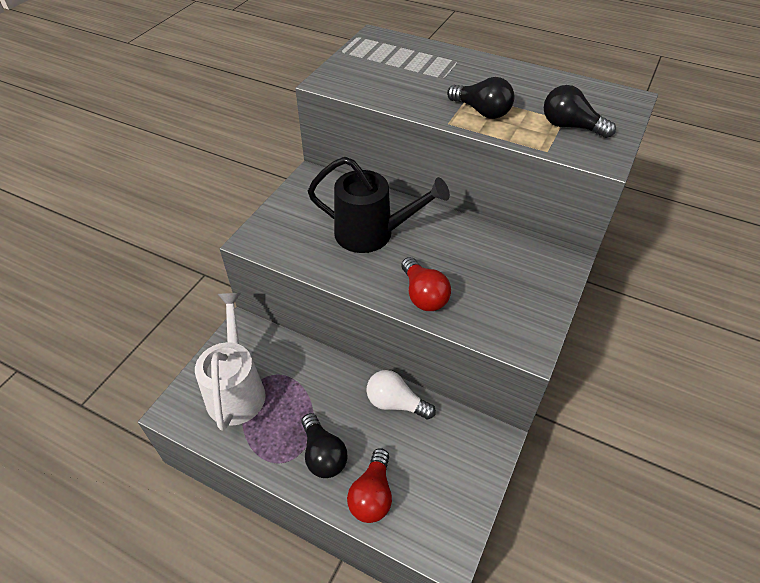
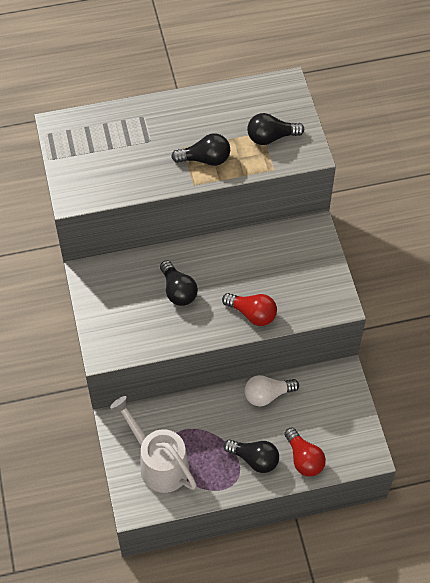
camera: 40 degrees left, 10 degrees up
black watering can [308,157,450,253] -> black light bulb [160,260,198,306]

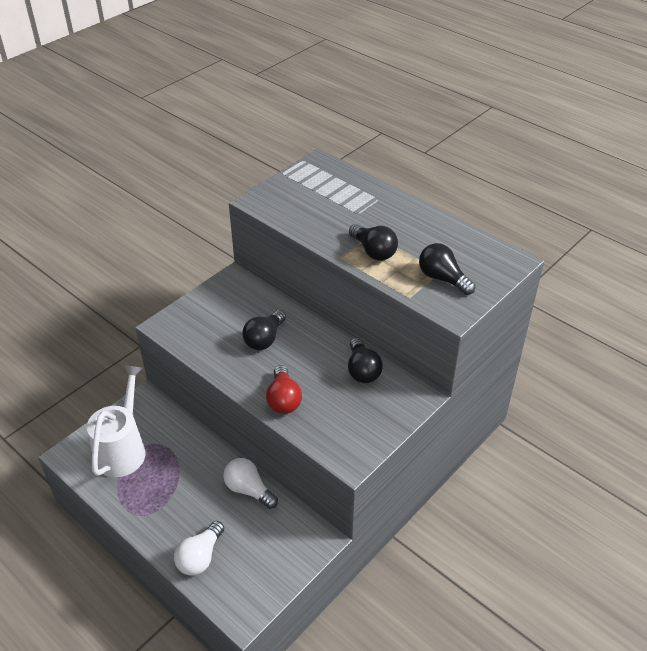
camera: 55 degrees right, 15 degrees down
black light bulb [224,439,279,473] -> black light bulb moved to [348,338,383,383]
red light bulb [284,427,326,477] -> white light bulb [174,521,224,576]

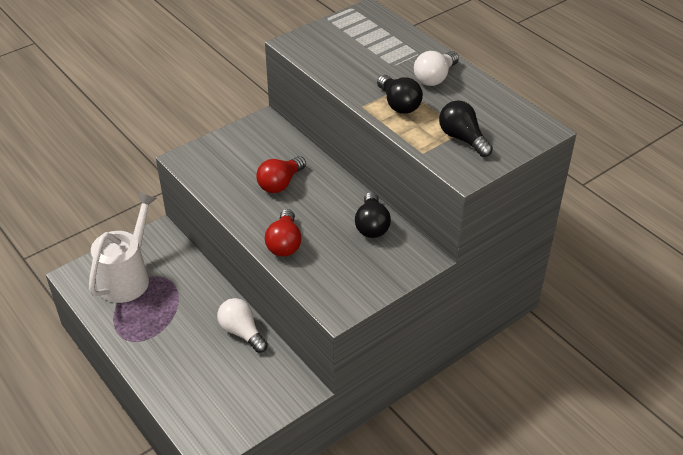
camera: 10 degrees right, 0 degrees up
white light bulb [174,521,224,576] -> white light bulb moved to [414,51,459,86]
black light bulb [242,310,286,350] -> red light bulb [256,156,306,193]

